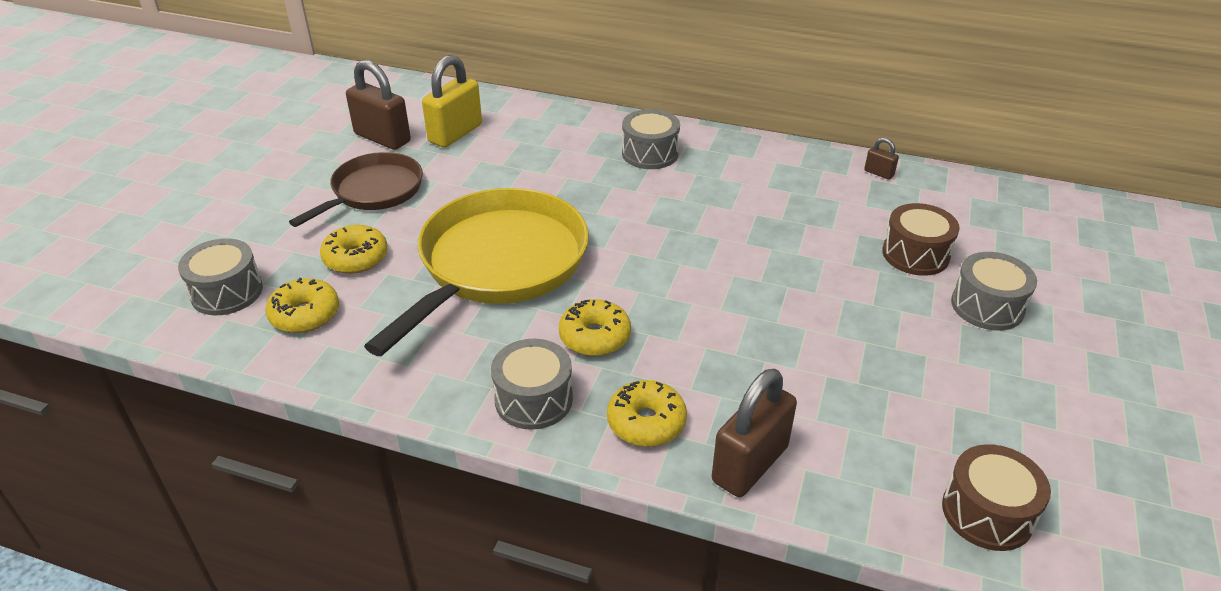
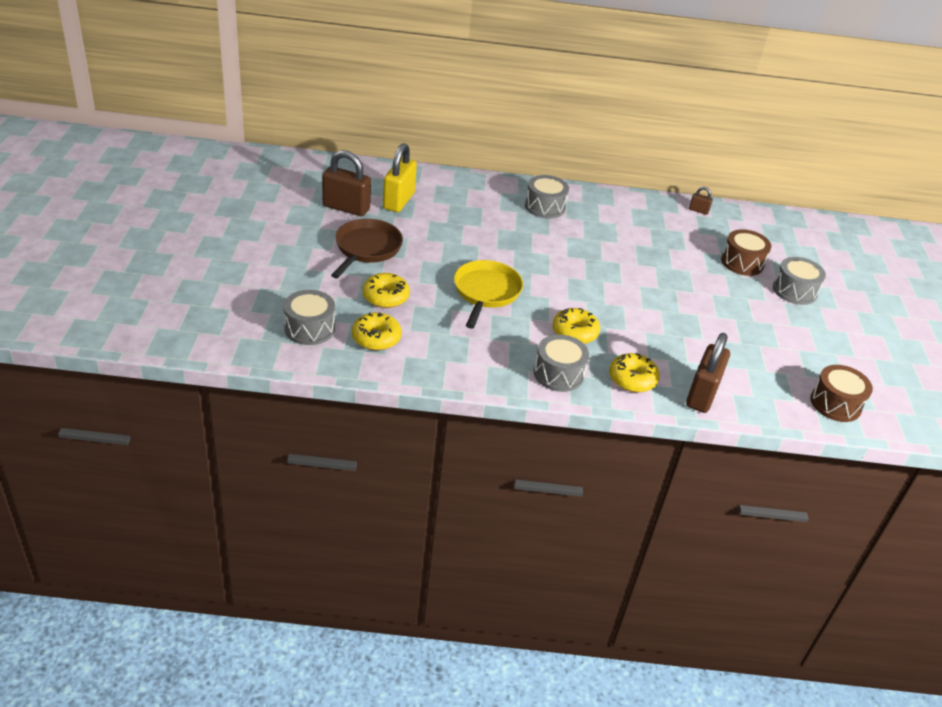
camera: 20 degrees left, 0 degrees up
yellow pan [364,188,589,356] -> yellow pan [454,260,523,329], size x0.59

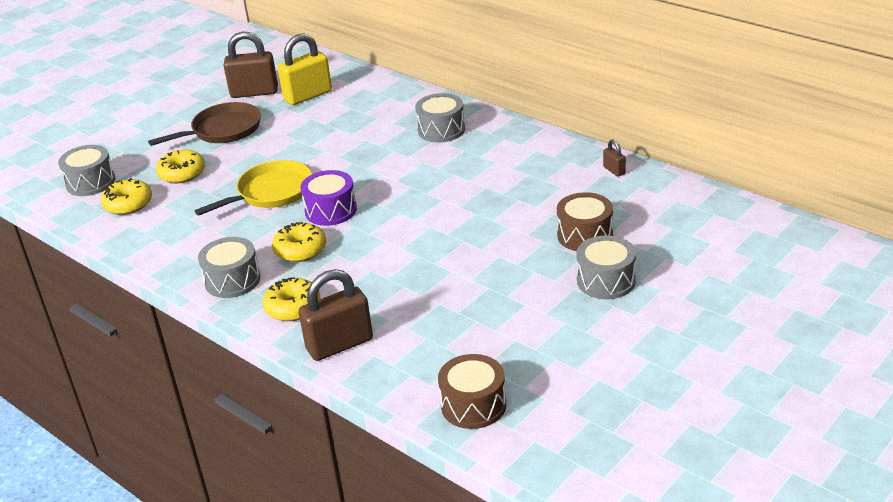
camera: 45 degrees right, 5 degrees down
brown padlock [322,150,371,216] -> brown padlock turned 60 degrees counterclockwise [223,32,278,98]
none -> purple drum [300,170,357,226]

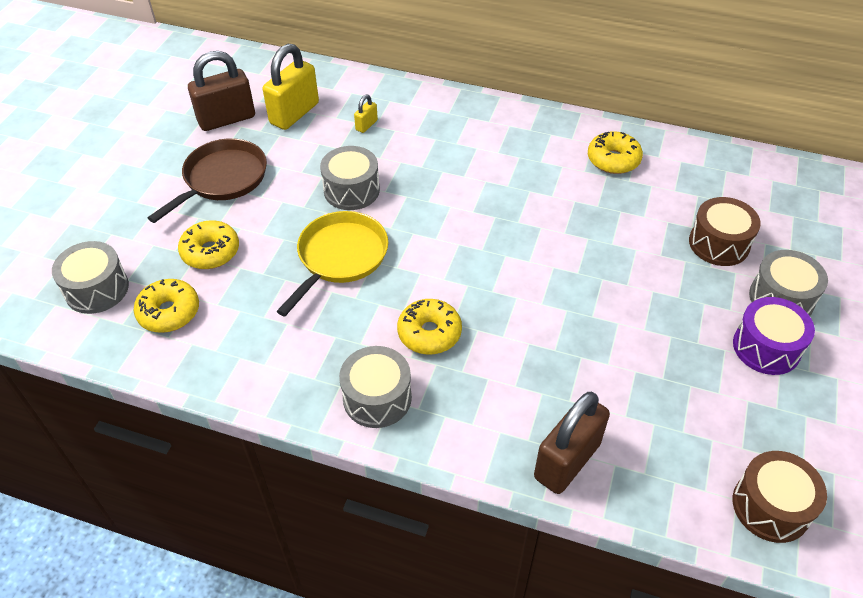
camera: 25 degrees left, 15 degrees up
yellow donut [263,277,321,321] -> yellow donut moved to [588,131,643,174]
purple drum [300,170,357,226] -> purple drum moved to [733,297,815,375]
grey drum [415,93,465,142] -> grey drum moved to [320,146,380,210]
brown padlock [603,139,626,177] -> none
none -> yellow padlock [354,95,378,133]

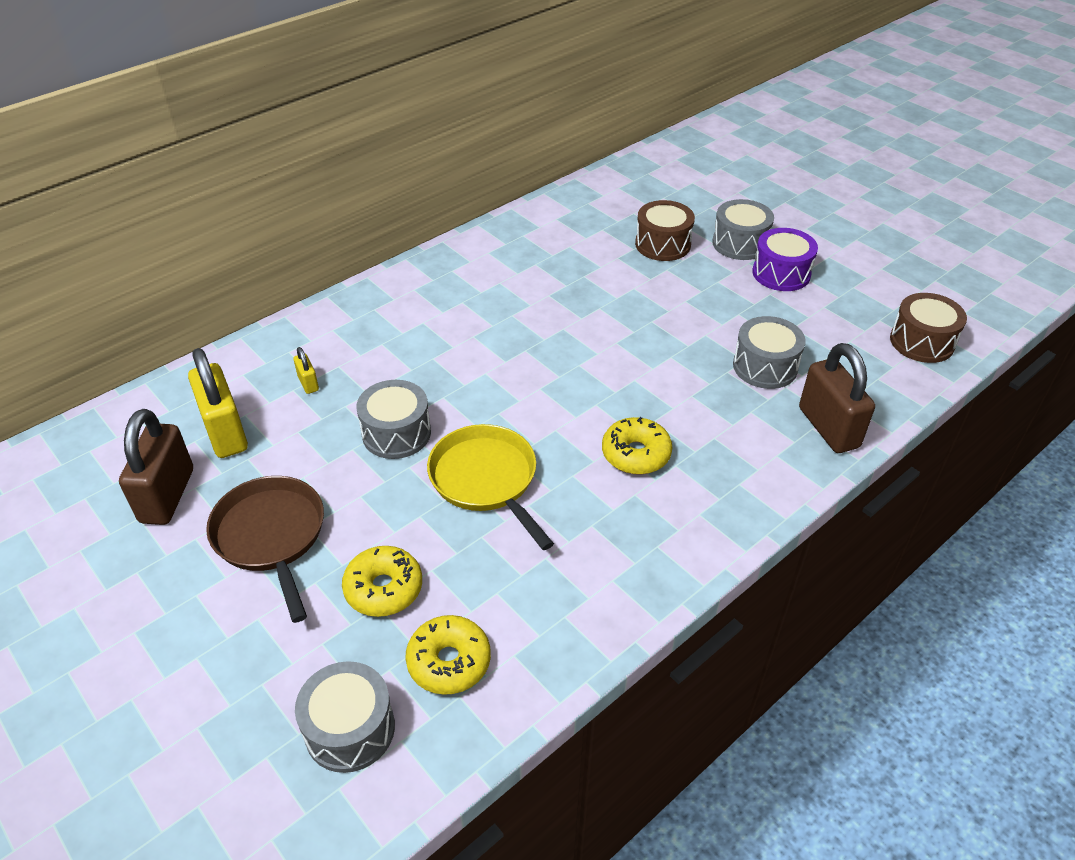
camera: 60 degrees left, 5 degrees down
grey drum [339,346,412,428] -> grey drum moved to [733,316,806,389]
yellow donut [588,131,643,174] -> none

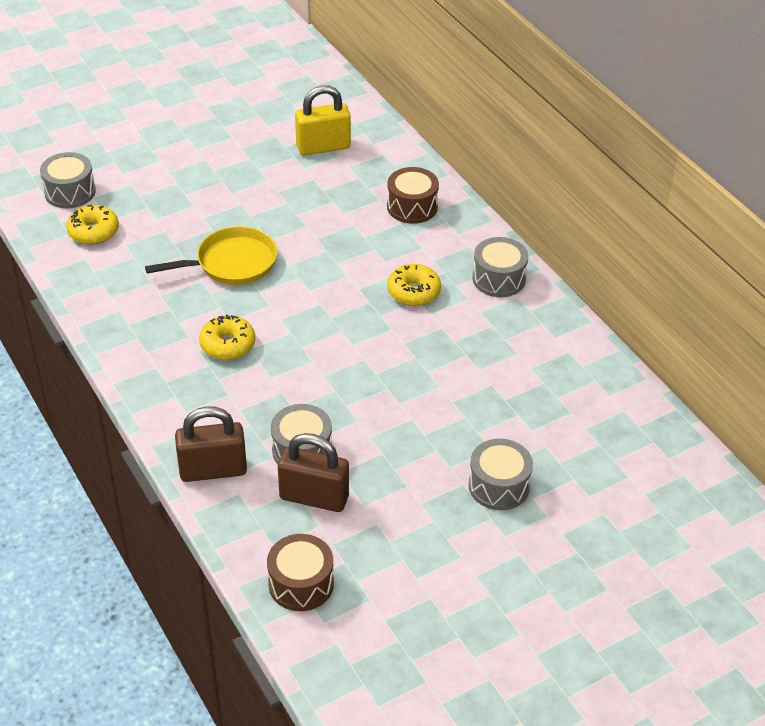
camera: 100 degrees right, 0 degrees up
brown padlock [119,409,193,525] -> brown padlock moved to [278,433,349,512]
brown pan [206,476,324,623] -> none
yellow padlock [293,347,319,394] -> none
yellow donut [342,546,422,617] -> yellow donut moved to [387,264,441,306]
grey drum [356,380,431,459] -> grey drum moved to [472,237,528,297]
brown drum [635,200,695,261] -> brown drum moved to [387,167,439,224]
purple drum [752,228,818,291] -> none

